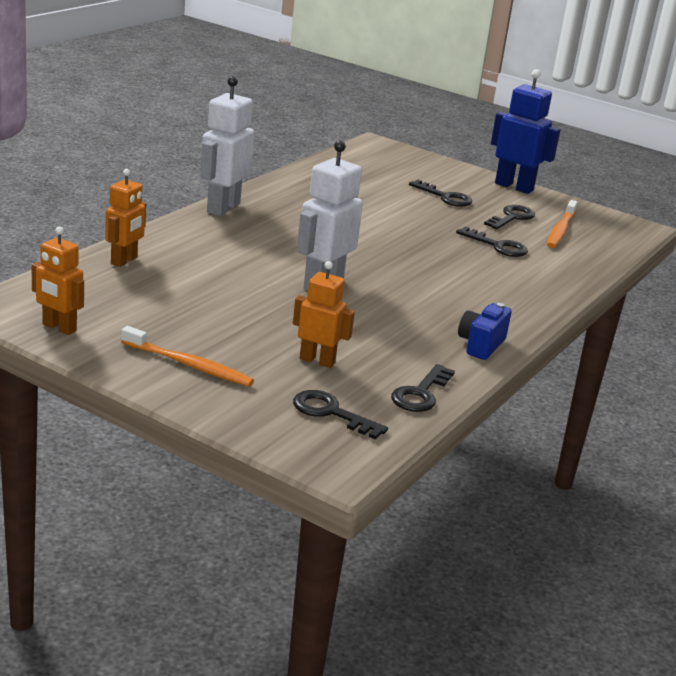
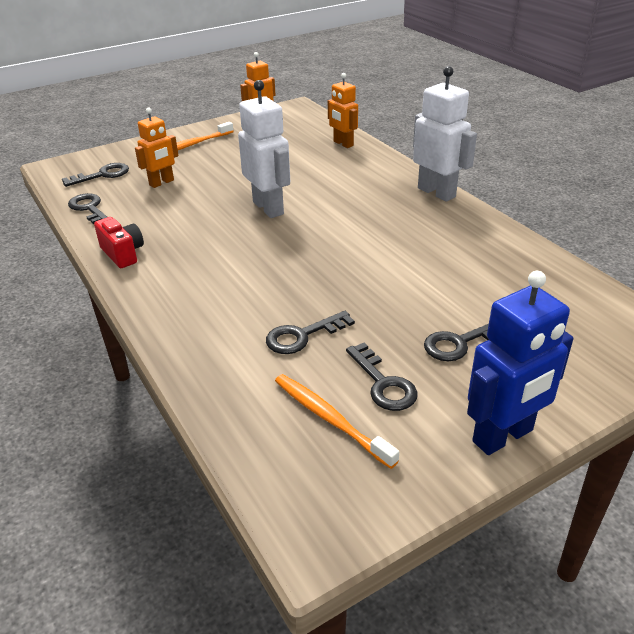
camera: 120 degrees right, 10 degrees up
blue camera [458,303,512,360] -> red camera [94,217,144,268]

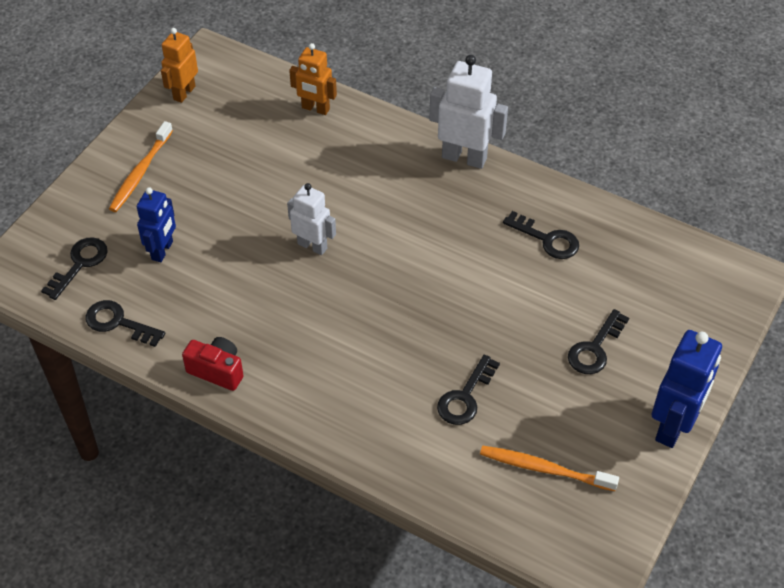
camera: 30 degrees left, 15 degrees up
orange robot [135,108,179,188] -> blue robot [137,187,176,262]
white robot [238,80,290,218] -> white robot [287,183,336,255], size x0.64
black key [346,342,418,411] -> black key moved to [503,211,579,259]

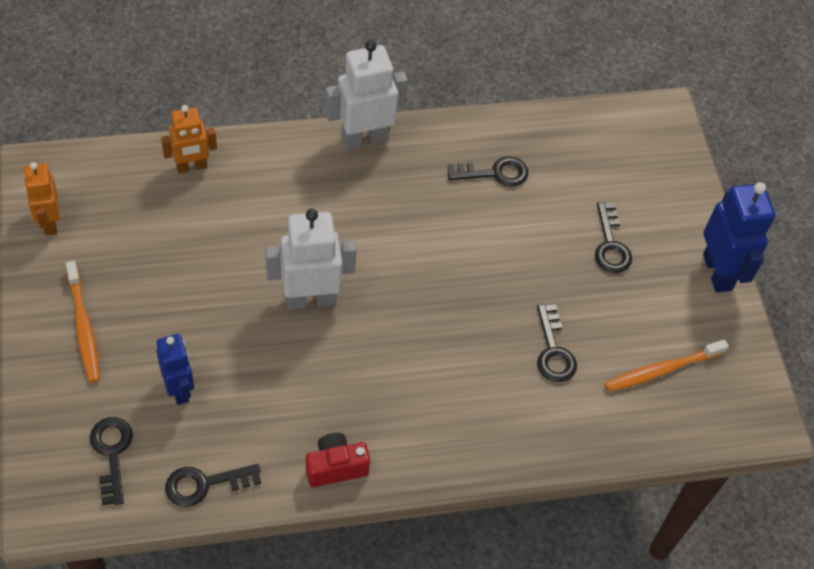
camera: 45 degrees left, 5 degrees up
white robot [287,183,336,255] -> white robot [265,209,357,309], size x1.55

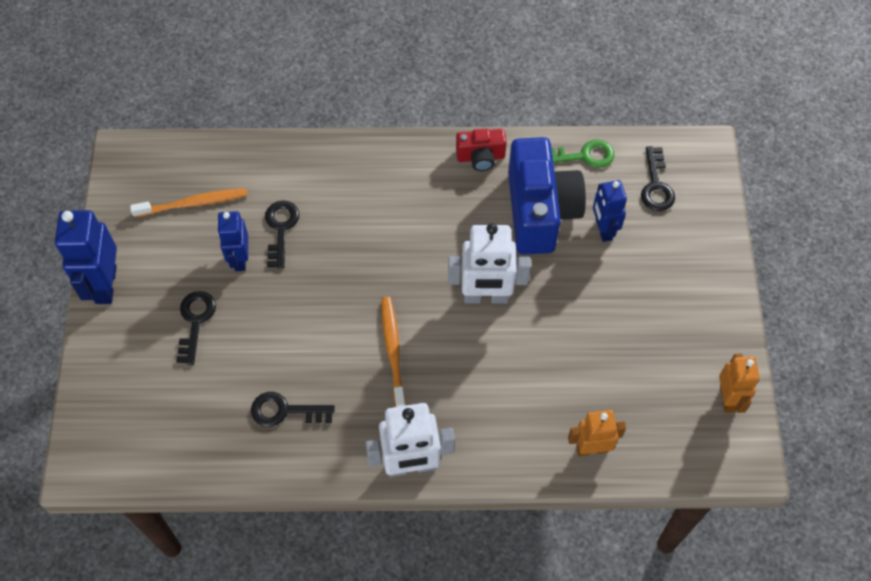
camera: 165 degrees left, 5 degrees up
orange toothbrush [66,261,100,383] -> orange toothbrush moved to [381,297,406,407]
black key [165,464,261,507] -> green key [552,139,615,168]
none -> blue robot [217,211,248,271]
none -> blue camera [508,137,586,255]

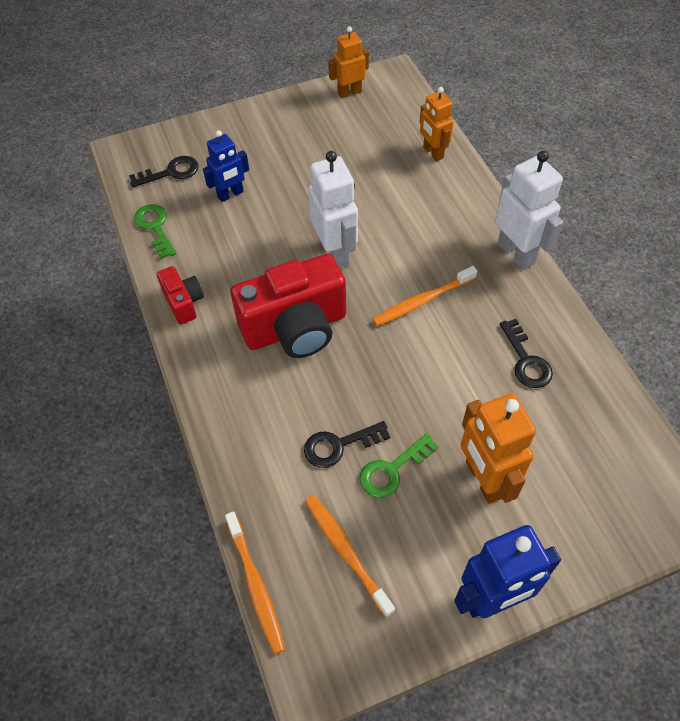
camera: 110 degrees left, 5 degrees down
black key [176,291,216,365] -> orange robot [461,393,536,504]
blue robot [217,211,248,271] -> green key [359,433,439,498]
blue camera [508,137,586,255] -> none
none -> orange toothbrush [225,511,285,654]
none -> red camera [230,254,346,358]

